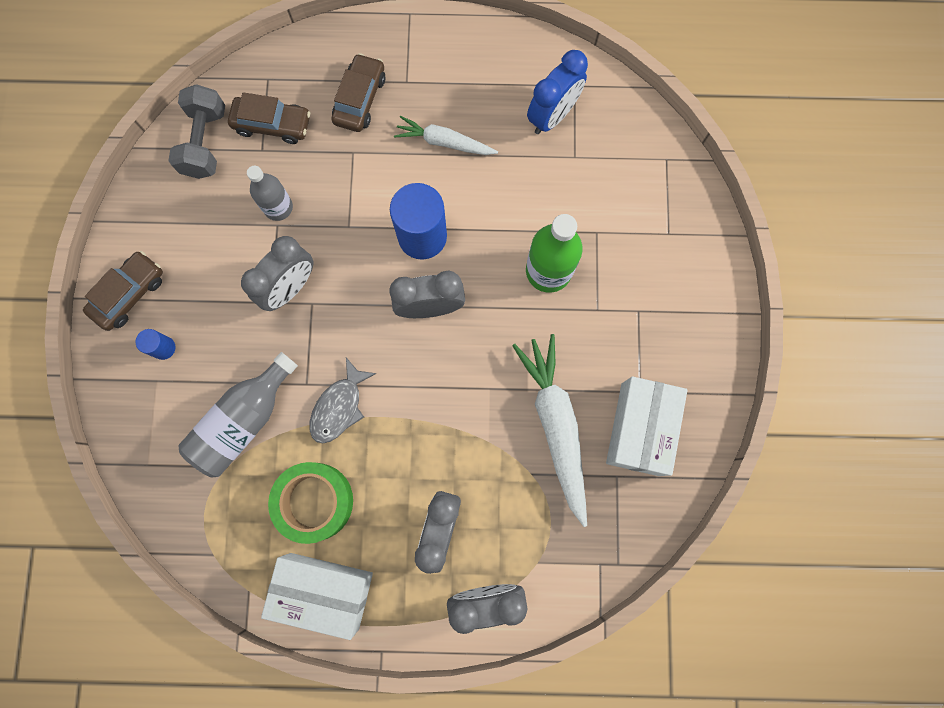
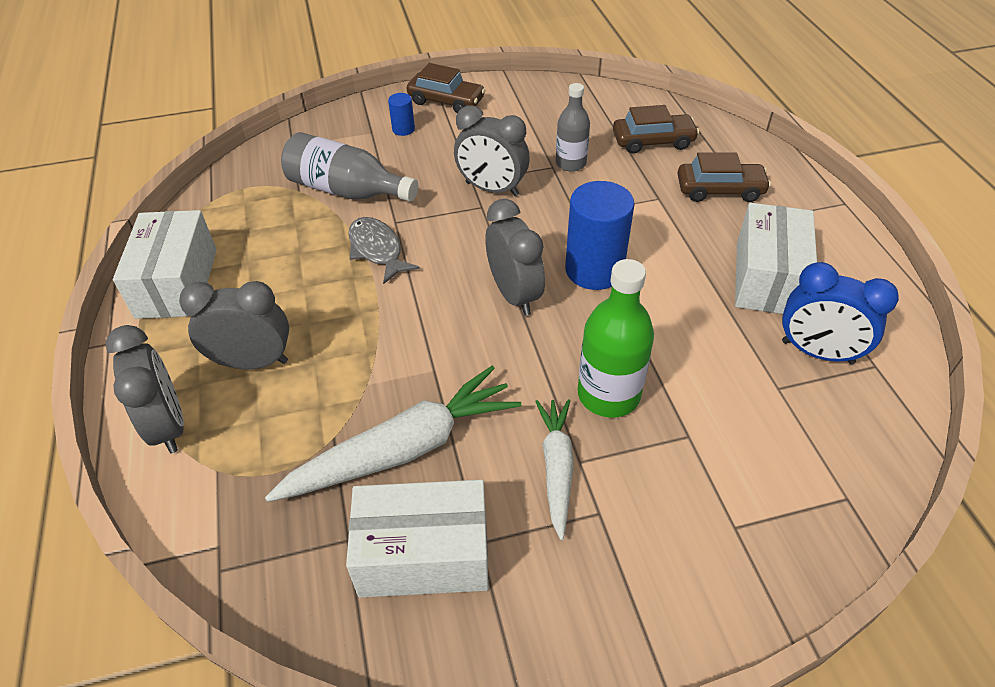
camera: 75 degrees right, 30 degrees down
grey dumbbell [168,84,225,179] -> none
brown car [228,92,310,144] -> brown car turned 90 degrees counterclockwise [613,105,699,154]
green tape [268,462,353,544] -> none
grey fish [310,357,377,443] -> grey fish turned 45 degrees clockwise [348,217,420,284]
white carrot [394,116,498,155] -> white carrot moved to [535,399,574,540]
none -> white box [735,203,817,314]

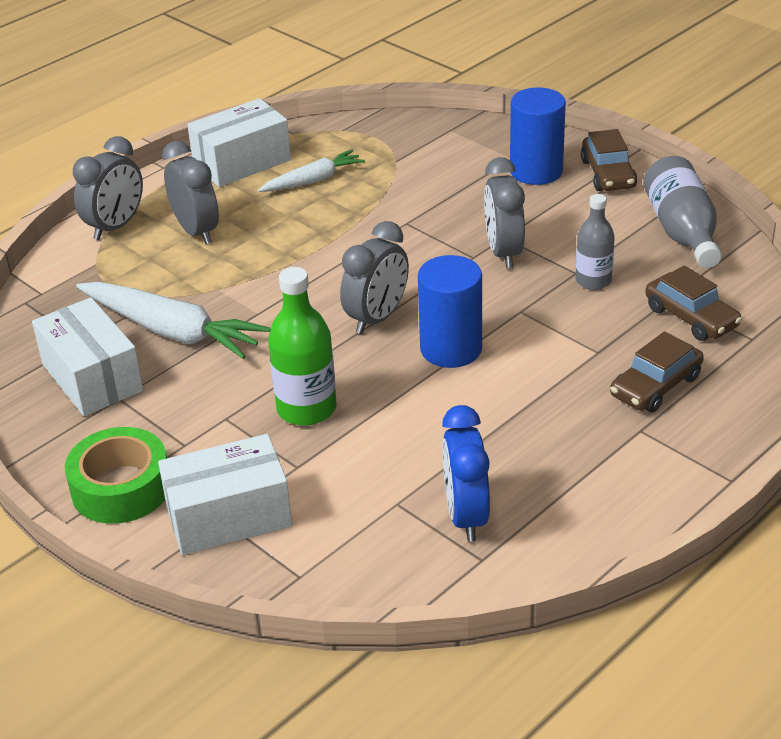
camera: 60 degrees right, 10 degrees down
grey bottle [281,132,418,202] -> grey bottle moved to [643,156,722,268]
grey fish [348,217,420,284] -> none
blue cylinder [388,93,415,136] -> blue cylinder [510,87,566,185], size x2.12
white carrot [535,399,574,540] -> white carrot moved to [258,150,365,192]
brown car [677,152,771,202] -> brown car turned 75 degrees clockwise [610,331,704,412]
white box [735,203,817,314] -> white box moved to [158,434,292,555]
none -> green tape [65,427,167,524]

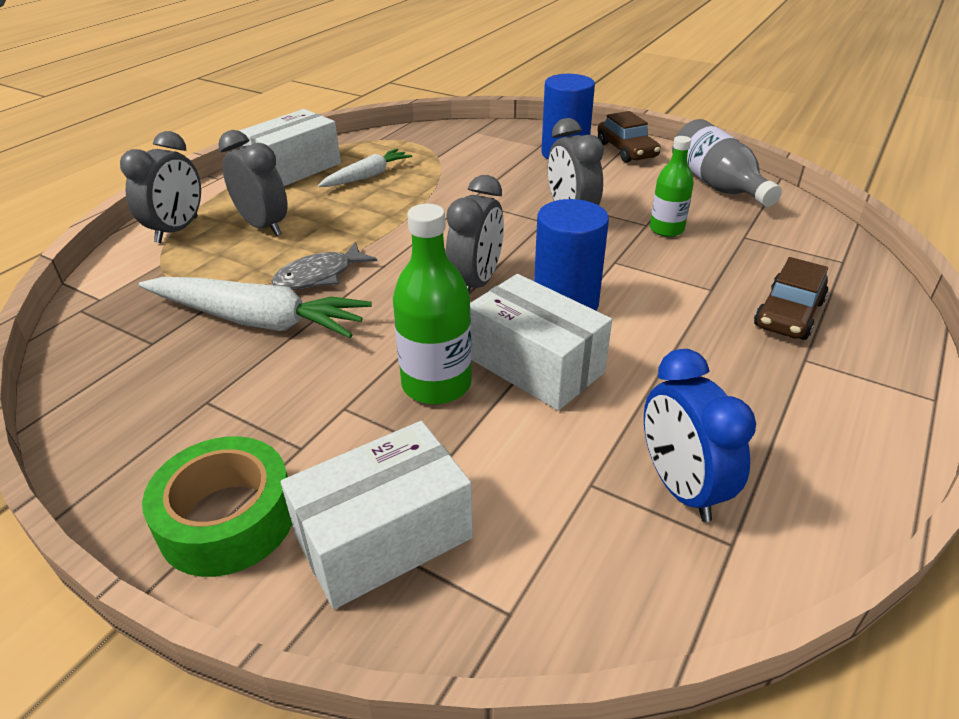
camera: 15 degrees left, 0 degrees up
white box [32,297,143,416] -> white box moved to [470,274,612,411]
grey bottle [576,194,615,290] -> green bottle [650,136,694,237]
brown car [645,265,742,341] -> none
none -> grey fish [271,242,377,290]

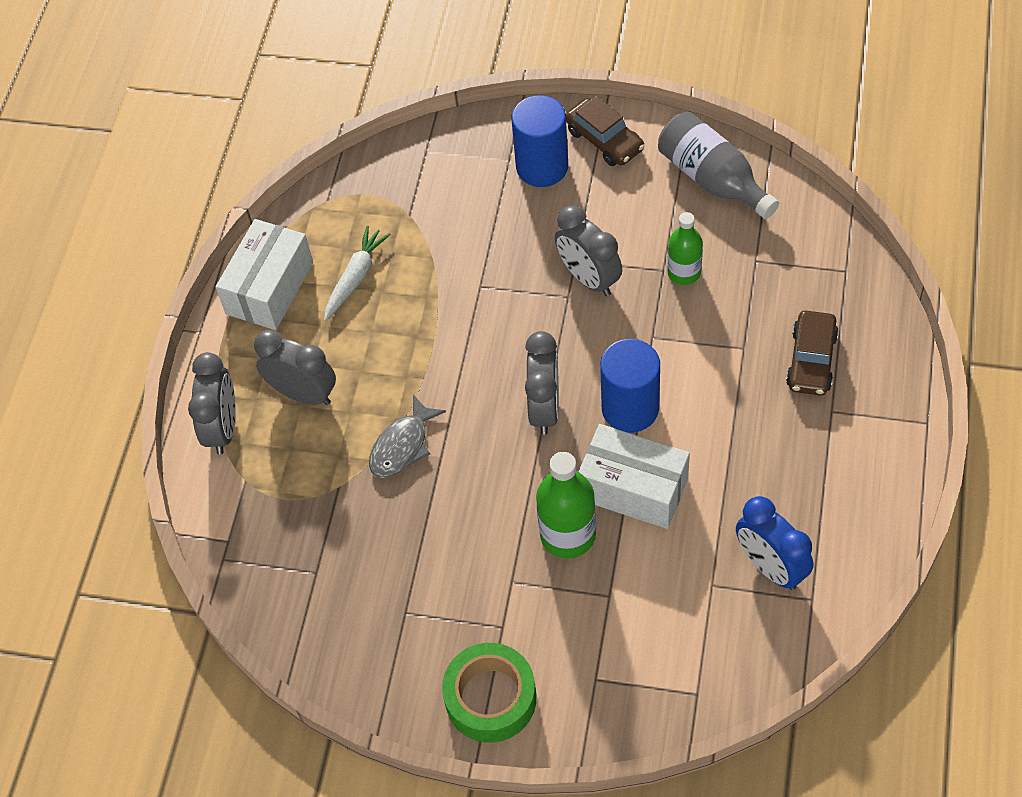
camera: 15 degrees left, 20 degrees up
white carrot [139,277,372,338] -> none
white box [281,421,473,609] -> none

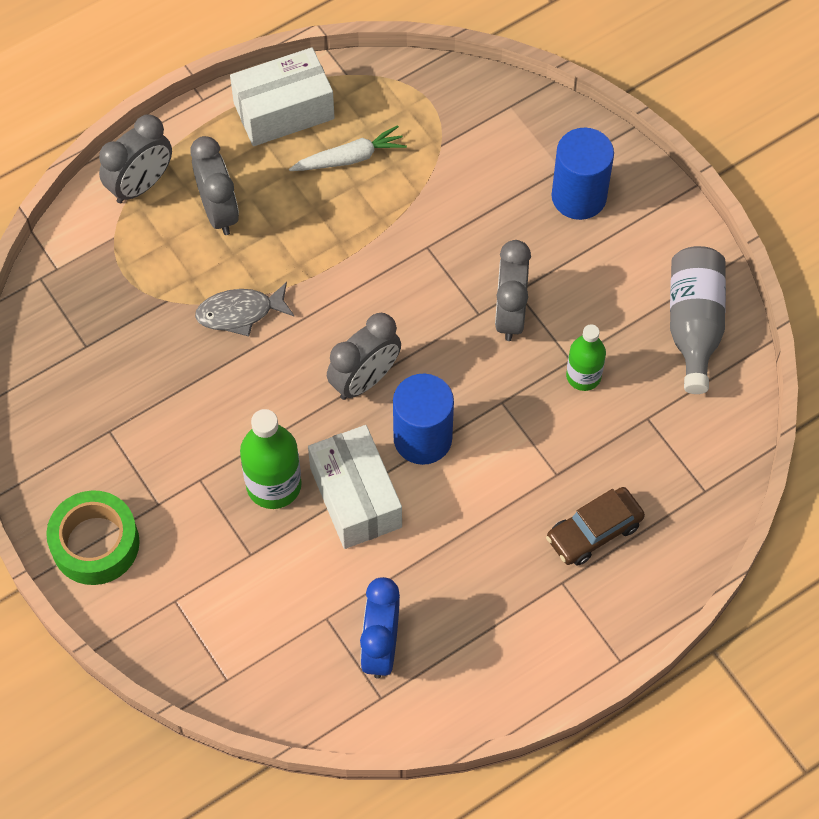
camera: 40 degrees right, 5 degrees up
brown car [566,96,645,166] -> none

